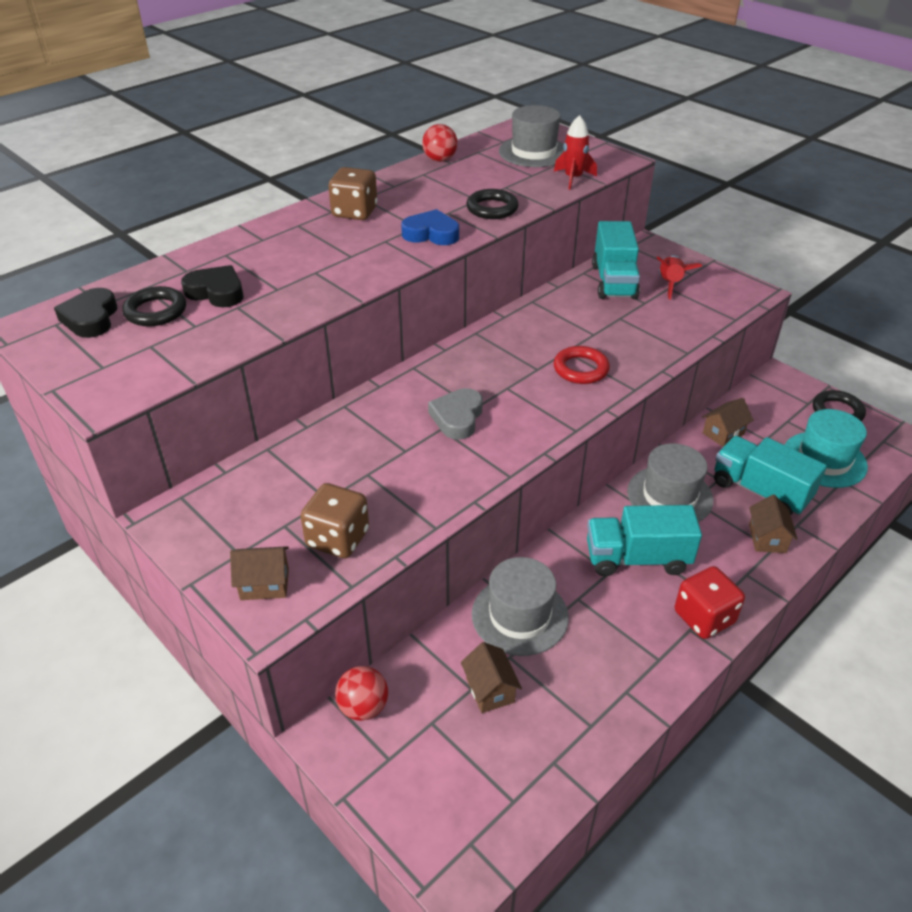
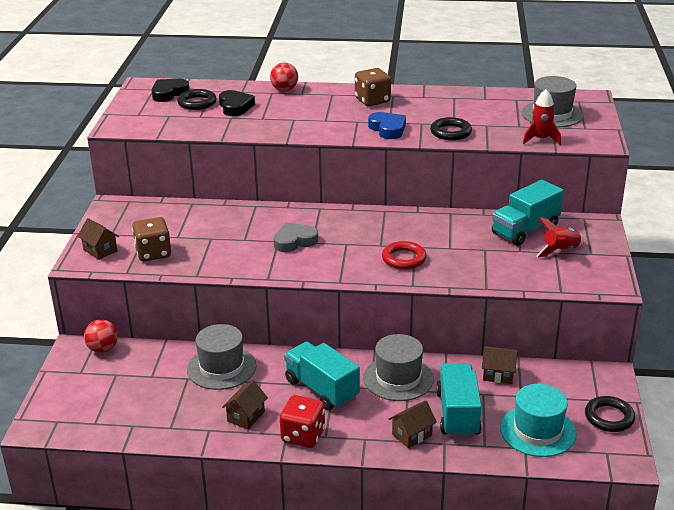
camera: 50 degrees right, 10 degrees down
red ball [422,124,458,162] -> red ball moved to [270,62,298,91]
brown house [461,642,522,713] -> brown house moved to [222,380,268,429]

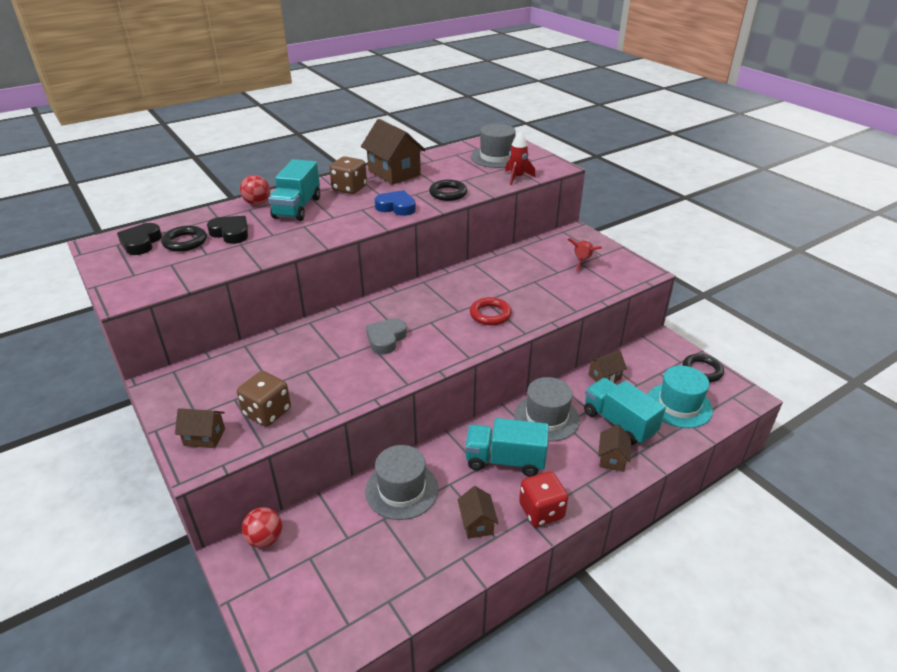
camera: 40 degrees left, 5 degrees up
turquoise truck [492,180,563,246] -> turquoise truck moved to [268,159,320,221]
none -> brown house [361,119,426,185]

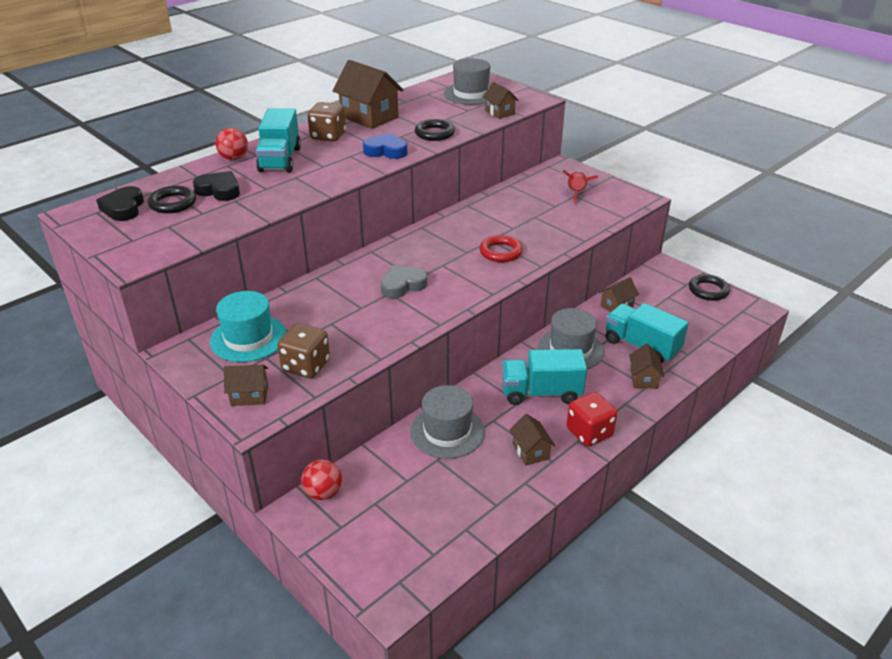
camera: 10 degrees left, 0 degrees up
grey heart [366,318,407,354] -> grey heart turned 45 degrees clockwise [381,265,427,298]
red rocket [505,131,536,185] -> brown house [483,82,519,119]
turquoise hat [648,366,713,428] -> turquoise hat moved to [210,291,286,362]

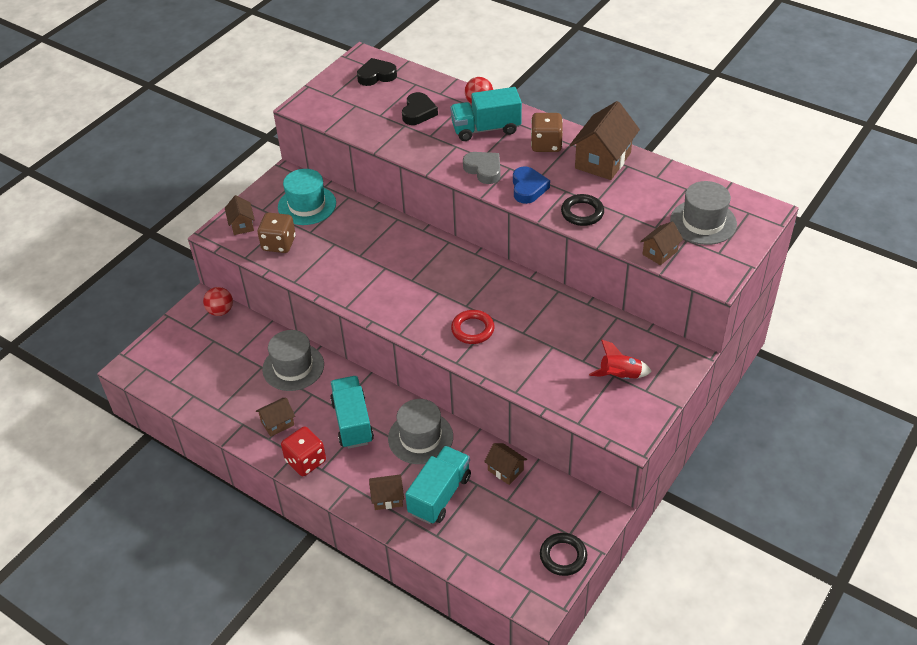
camera: 80 degrees right, 10 degrees up
black ring [148,186,196,213] -> none
grey heart [381,265,427,298] -> grey heart moved to [463,152,500,184]

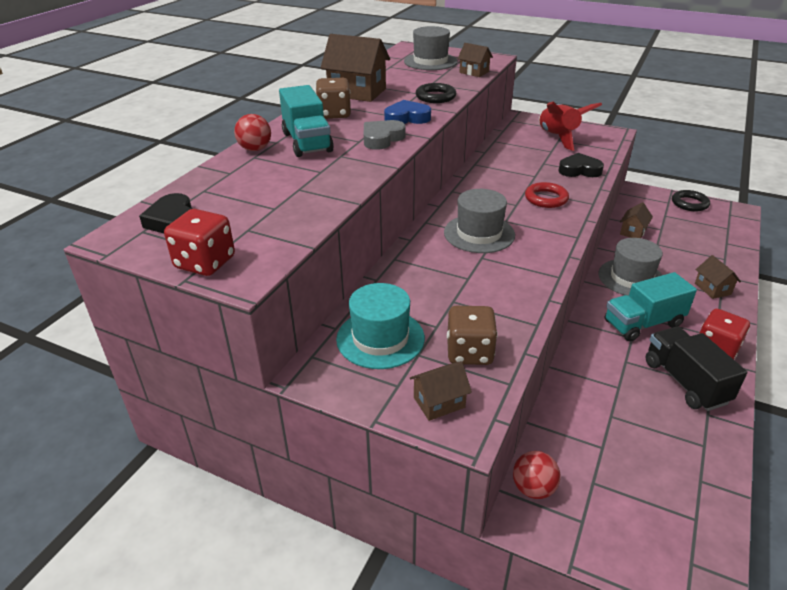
camera: 100 degrees left, 10 degrees down
brown house [256,398,295,437] -> black truck [646,327,747,411]
grey hat [262,330,324,391] -> grey hat moved to [444,189,515,253]
black heart [402,92,438,125] -> black heart moved to [558,153,604,177]
turquoise truck [405,446,471,524] -> none
red rocket [589,340,652,379] -> red rocket [539,101,602,151], size x1.57
none -> red dice [164,209,235,276]

